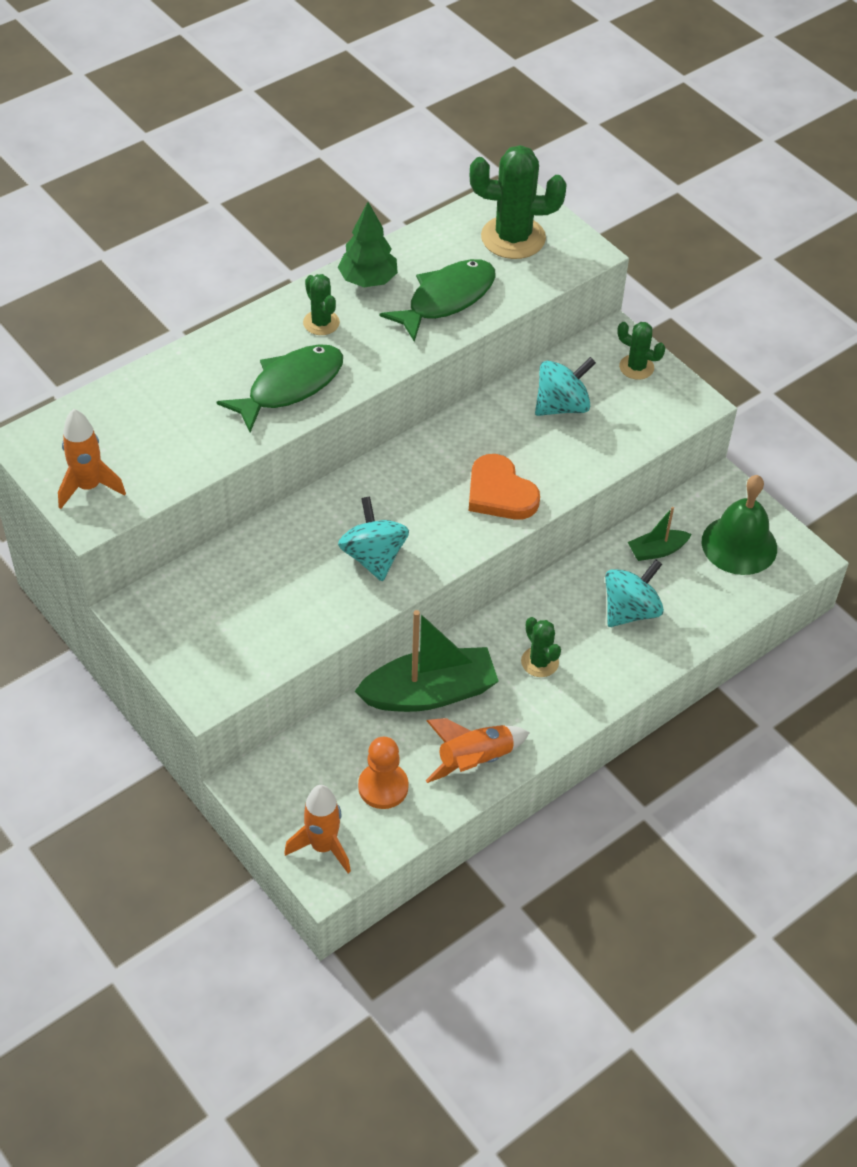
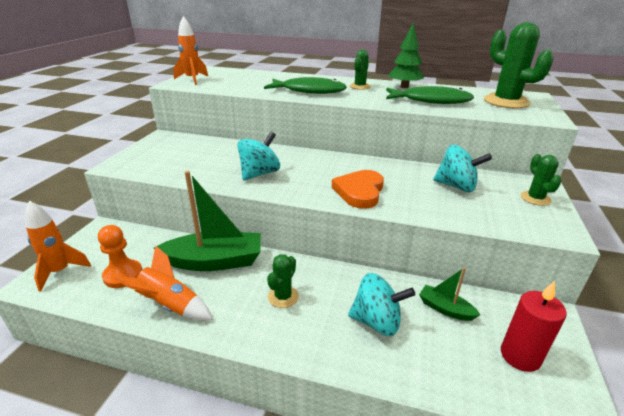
camera: 55 degrees right, 20 degrees down
green boat [354,610,499,712] -> green boat turned 45 degrees counterclockwise [154,171,261,271]
green bell [702,475,777,575] -> red candle [501,281,567,372]

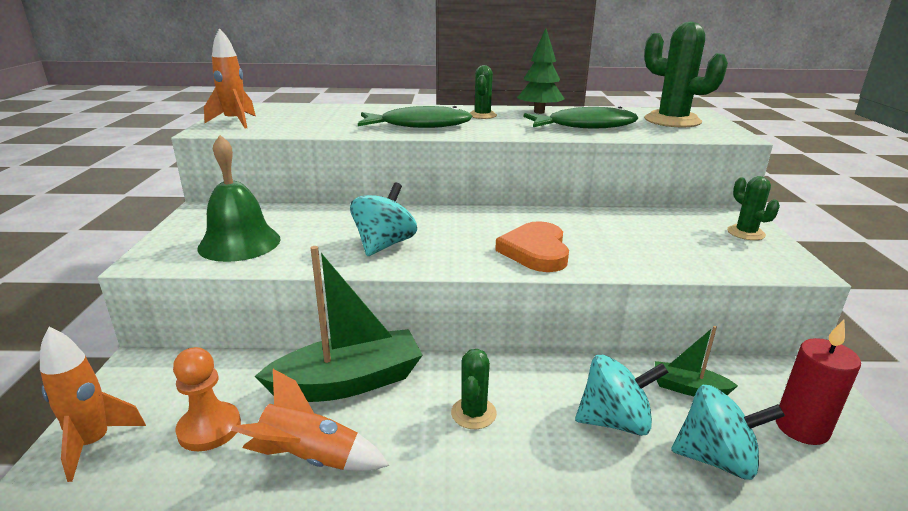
camera: 15 degrees left, 5 degrees down
turquoise spinning top [433,145,492,192] -> turquoise spinning top moved to [671,385,785,480]
none -> green bell [197,135,281,262]

